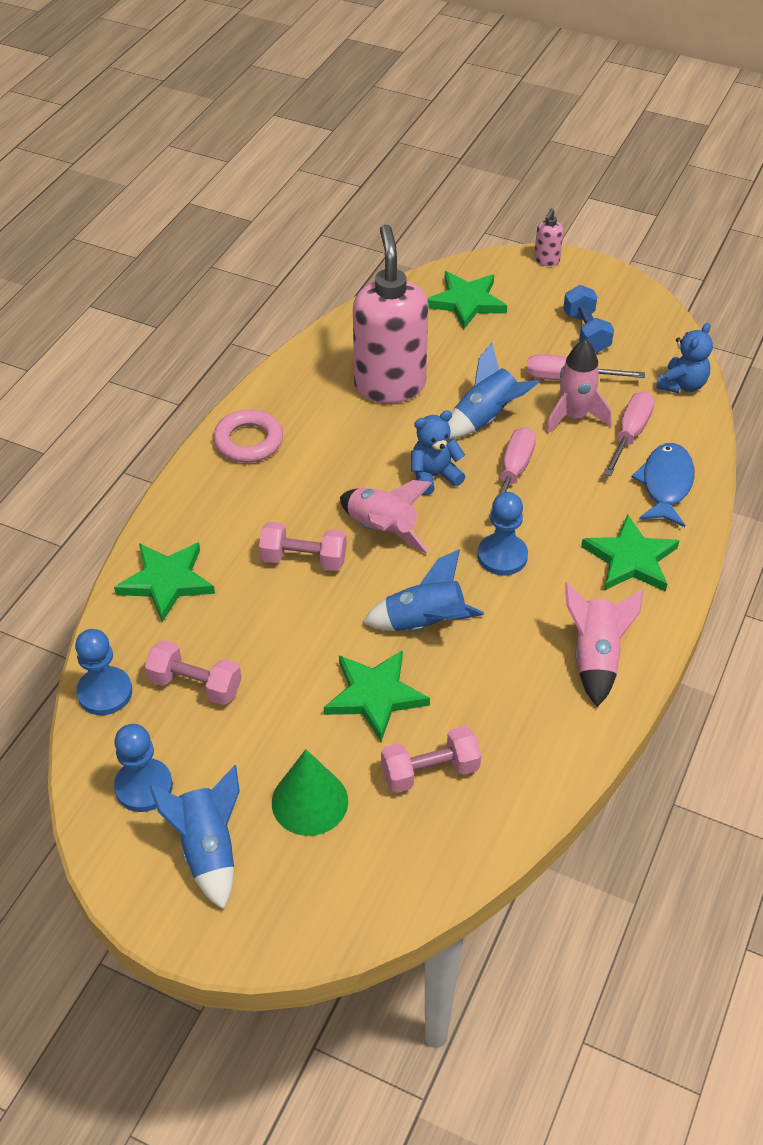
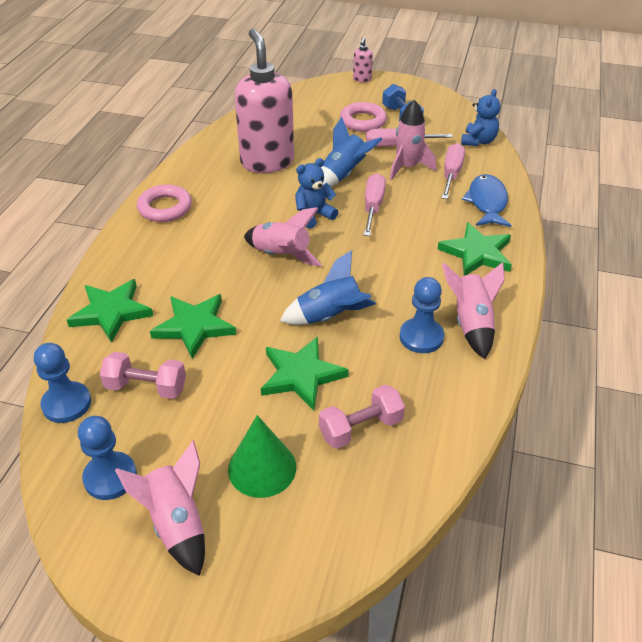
camera: 10 degrees left, 5 degrees down
blue rocket [149,765,240,910] -> pink rocket [115,441,205,576]
pink dumbbell [259,522,347,571] -> none
green star [427,271,507,329] -> green star moved to [150,294,236,359]
blue pawn [478,492,528,576] -> blue pawn moved to [400,277,444,353]
none -> pink ring [340,102,387,132]

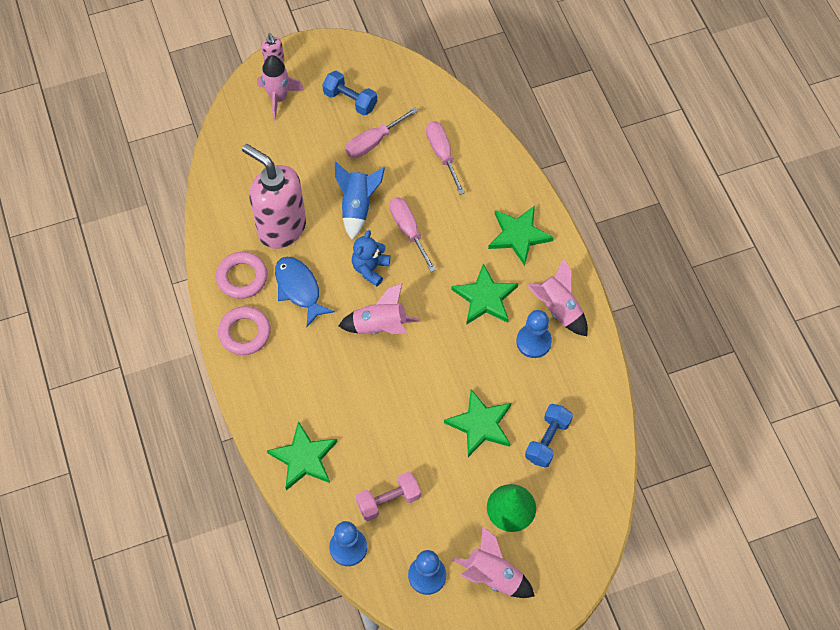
camera: 35 degrees left, 20 degrees up
green star [150,294,236,359] -> green star moved to [451,263,518,325]
blue rocket [280,250,376,325] -> none
pink dumbbell [319,385,405,449] -> blue dumbbell [525,404,573,468]
pink ring [340,102,387,132] -> pink ring moved to [216,252,268,299]
pink rocket [390,100,436,180] -> pink rocket moved to [257,55,304,121]
blue teddy bear [461,89,500,146] -> none
blue fish [462,174,511,227] -> blue fish moved to [275,257,335,327]

